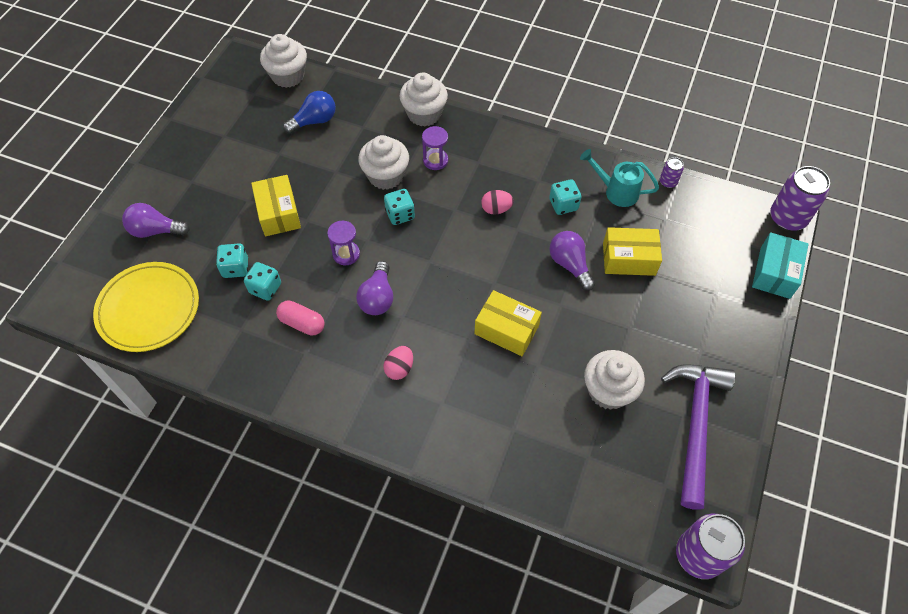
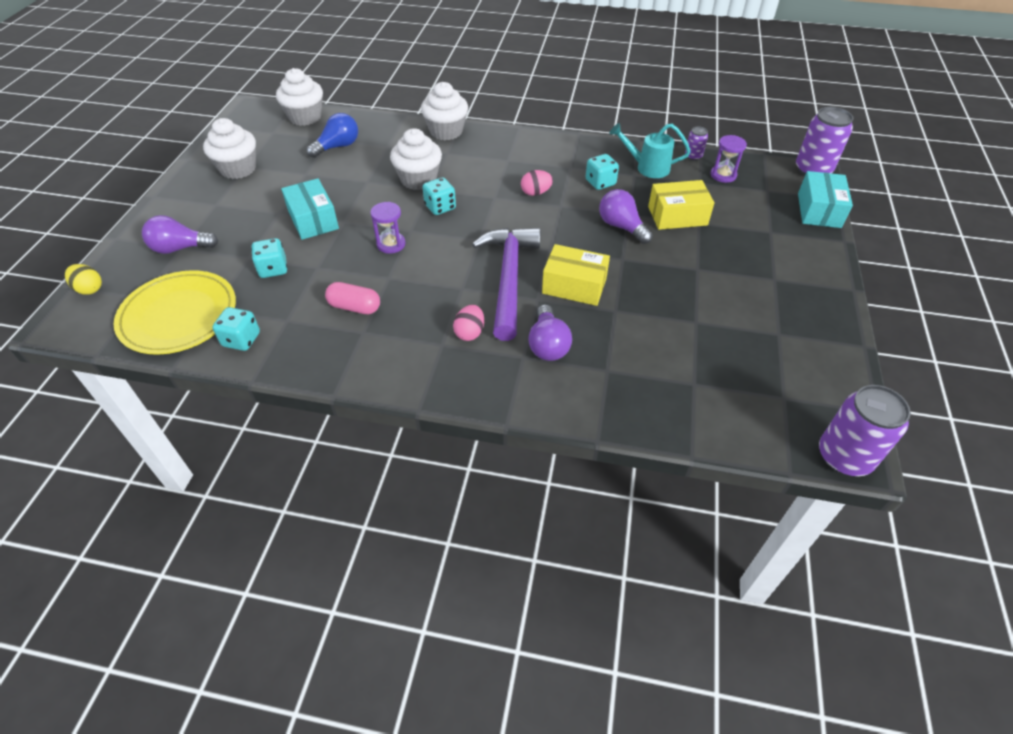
camera: 10 degrees left, 10 degrees down
turquoise dice [244,262,281,301] -> turquoise dice moved to [213,307,260,351]
yellow box [251,175,301,236] -> turquoise box [281,178,339,240]
purple light bulb [356,261,393,315] -> purple light bulb moved to [528,304,572,361]
purple hourglass [422,126,448,170] -> purple hourglass moved to [711,135,747,183]
white cupcake [584,350,645,410] -> white cupcake moved to [203,118,256,179]
purple hammer [661,364,735,510] -> purple hammer moved to [472,228,541,341]
none -> yellow egg [65,264,102,295]

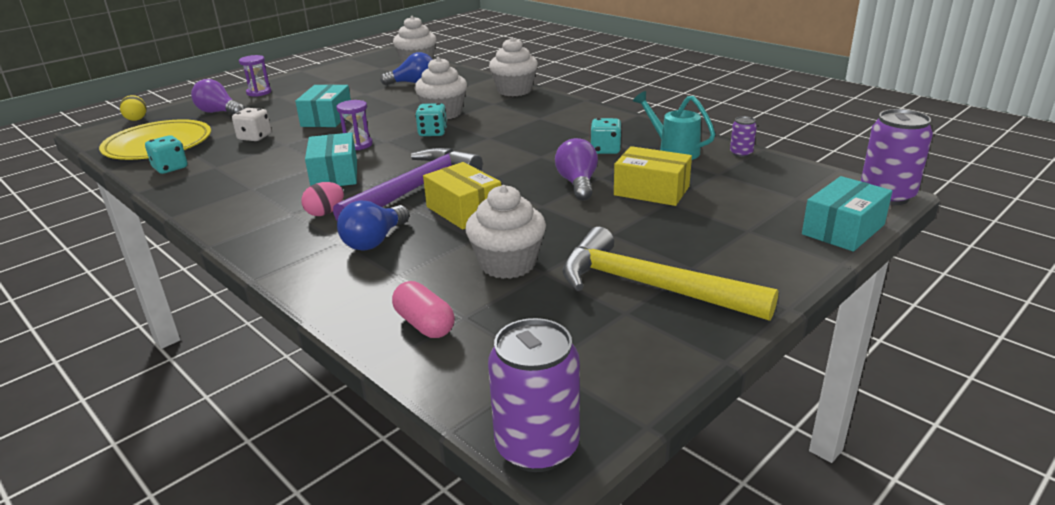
camera: 35 degrees right, 20 degrees down
white cupcake [203,118,256,179] -> white cupcake moved to [465,185,546,279]
turquoise dice [251,238,288,278] -> white dice [232,108,271,141]
pink capsule [325,282,380,314] -> pink capsule moved to [392,281,455,338]
pink egg [521,170,553,196] -> none
purple light bulb [528,304,572,361] -> blue light bulb [337,200,409,251]
purple hourglass [711,135,747,183] -> purple hourglass moved to [239,55,271,97]
none -> turquoise box [305,132,357,186]
none -> yellow hammer [562,227,779,321]

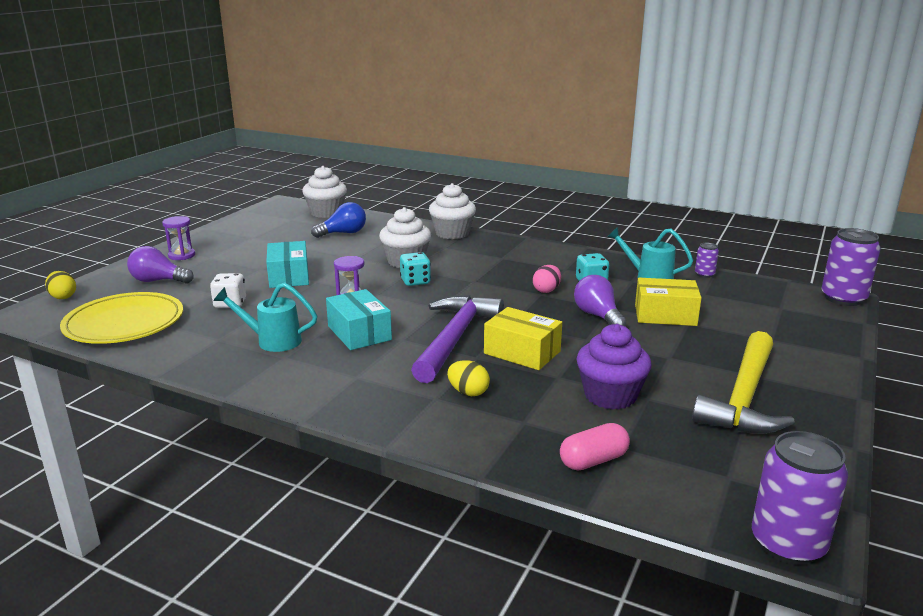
camera: 20 degrees left, 5 degrees down
turquoise dice [145,135,187,174] -> none
pink egg [301,182,344,216] -> pink egg moved to [533,265,561,293]
blue light bulb [337,200,409,251] -> yellow egg [447,360,490,396]
pink capsule [392,281,455,338] -> pink capsule turned 60 degrees counterclockwise [560,423,630,471]
white cupcake [465,185,546,279] -> purple cupcake [577,324,651,410]
yellow hammer [562,227,779,321] -> yellow hammer turned 75 degrees counterclockwise [692,331,795,434]
turquoise box [802,176,892,251] -> none
none -> turquoise watering can [213,283,317,352]

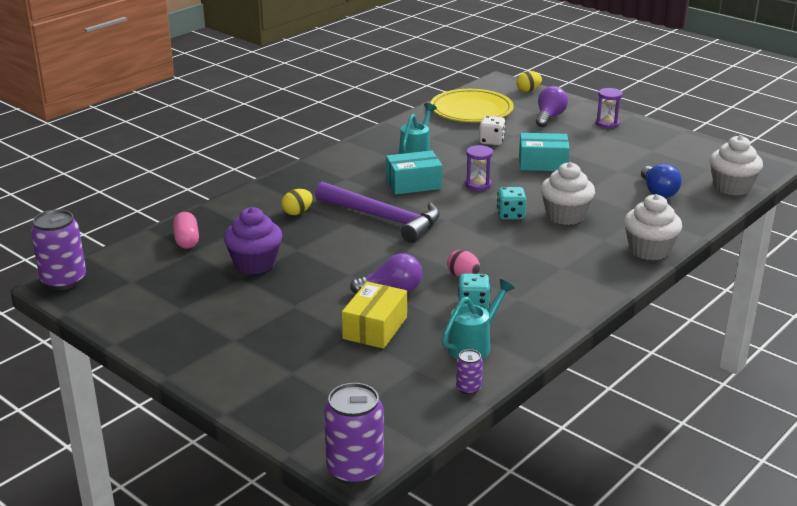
camera: 105 degrees right, 5 degrees up
yellow box [484,307,562,370] -> none
yellow hammer [692,331,795,434] -> none

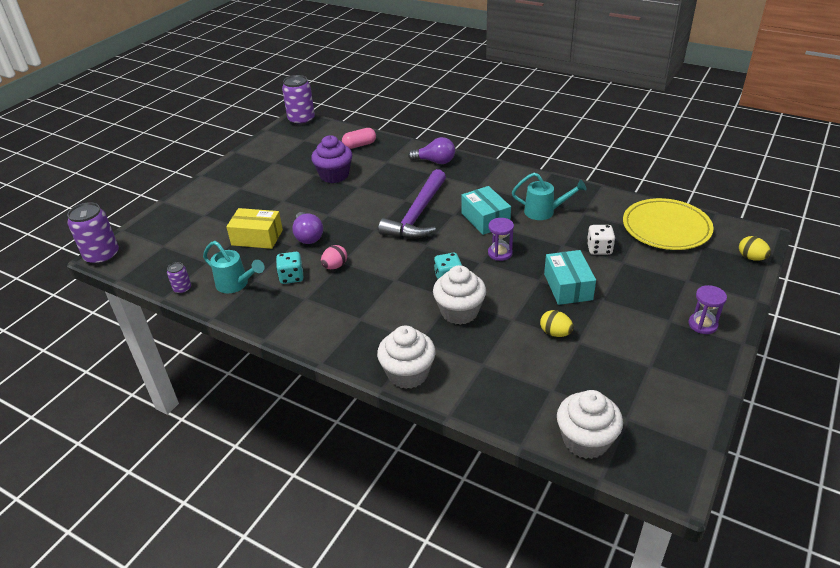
camera: 80 degrees right, 10 degrees up
yellow egg [282,189,313,215] -> yellow egg moved to [540,310,574,337]
purple light bulb [536,86,568,127] -> purple light bulb moved to [408,137,455,164]
blue light bulb [641,164,682,198] -> none

